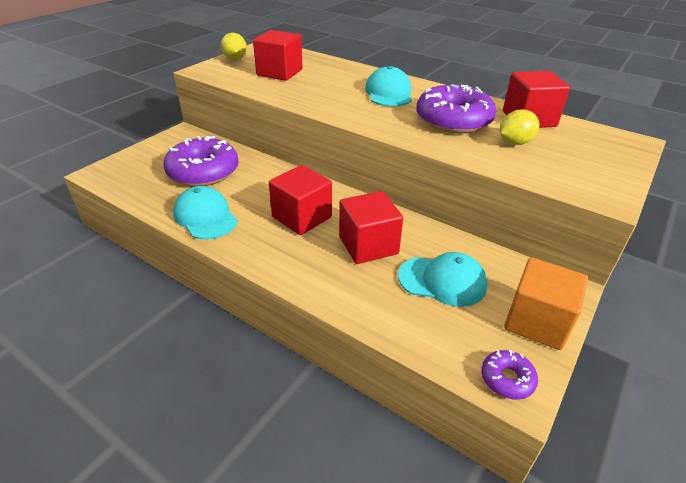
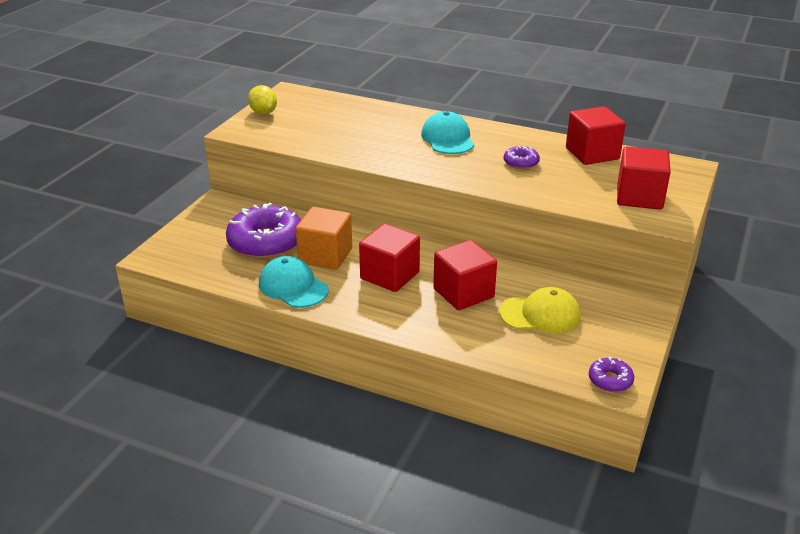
camera: 10 degrees left, 5 degrees down
red cube [253,30,303,81] -> red cube moved to [617,146,671,210]
turquoise cap [398,252,488,307] -> yellow cap [499,287,581,334]
purple donut [416,84,496,134] -> purple donut [504,146,540,169], size x0.47
yellow lemon [500,109,539,145] -> none
orange cube [504,257,588,350] -> orange cube moved to [296,207,352,270]

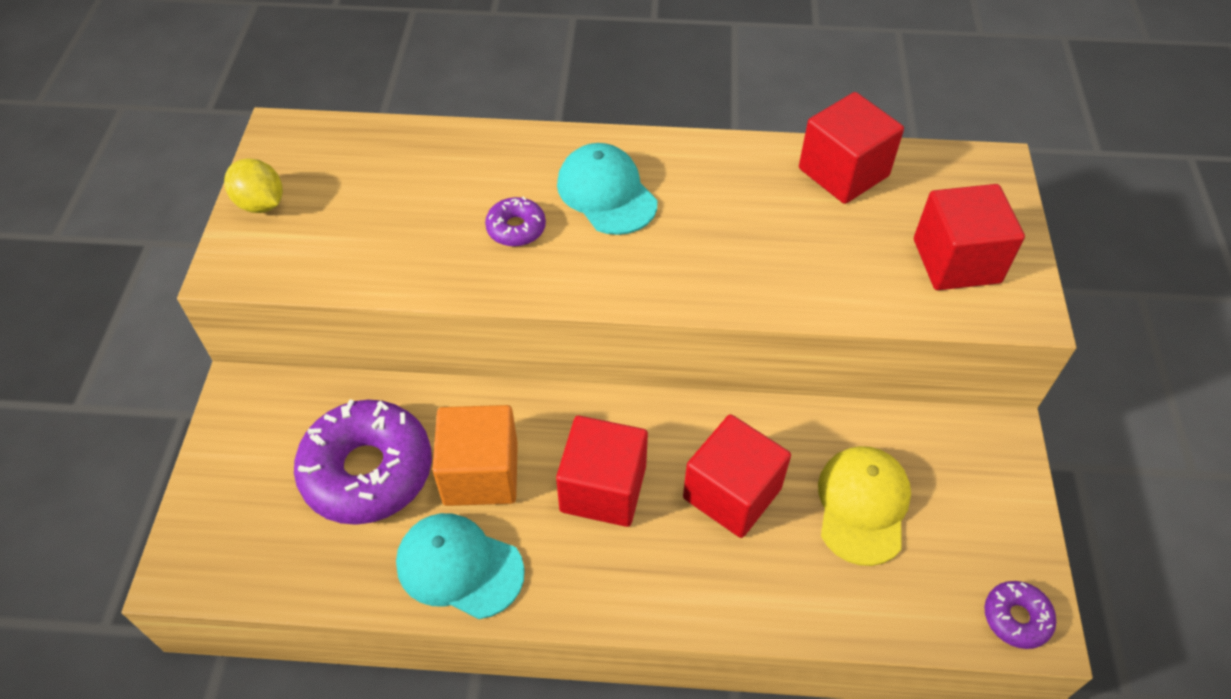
camera: 20 degrees left, 20 degrees up
yellow cap [499,287,581,334] -> yellow cap turned 60 degrees counterclockwise [818,446,911,566]
purple donut [504,146,540,169] -> purple donut moved to [485,197,546,246]

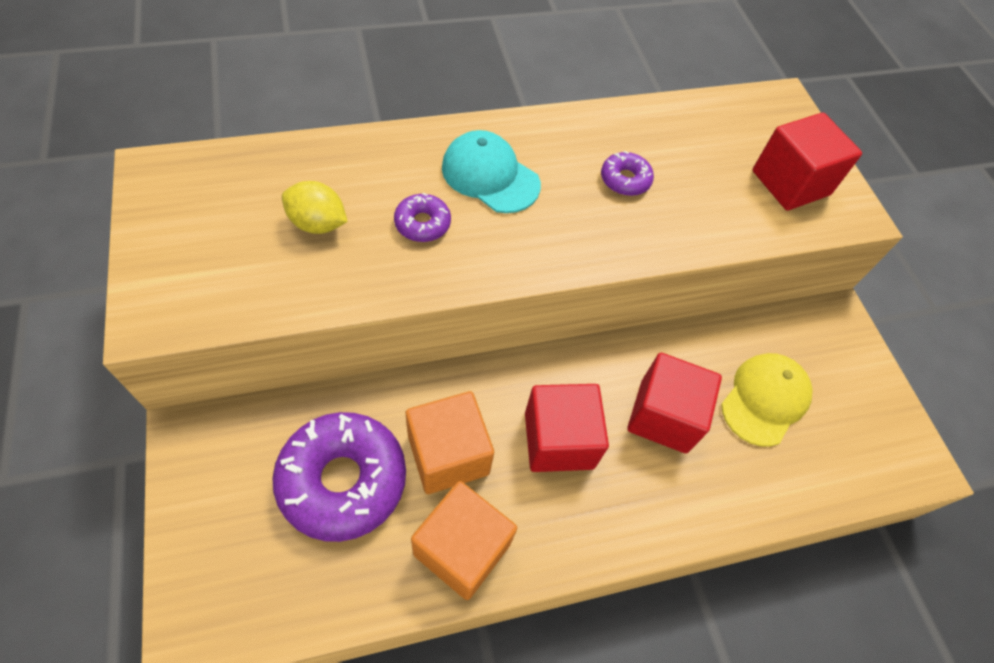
camera: 25 degrees left, 5 degrees up
yellow lemon [224,158,283,213] -> yellow lemon moved to [282,181,348,234]
turquoise cap [396,513,525,619] -> orange cube [411,481,517,600]
red cube [799,92,904,204] -> none
yellow cap [818,446,911,566] -> yellow cap turned 45 degrees clockwise [721,353,813,447]
purple donut [984,581,1056,649] -> purple donut moved to [601,151,654,196]

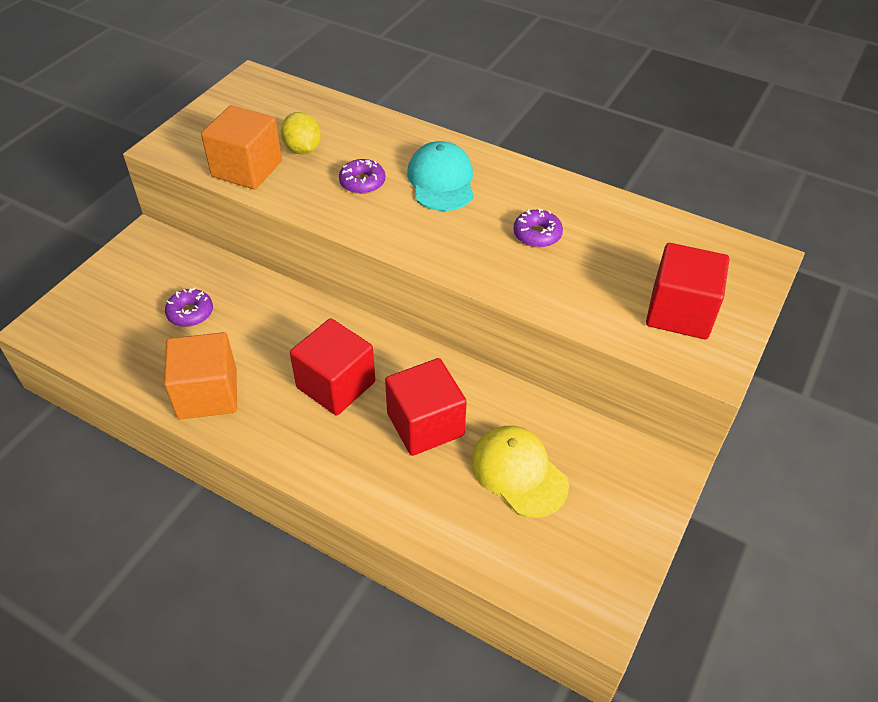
camera: 50 degrees right, 10 degrees down
purple donut [272,412,406,542] -> purple donut [165,288,213,327], size x0.47
orange cube [406,391,494,494] -> orange cube moved to [201,105,282,189]
yellow cap [721,353,813,447] -> yellow cap turned 120 degrees counterclockwise [471,426,569,518]

